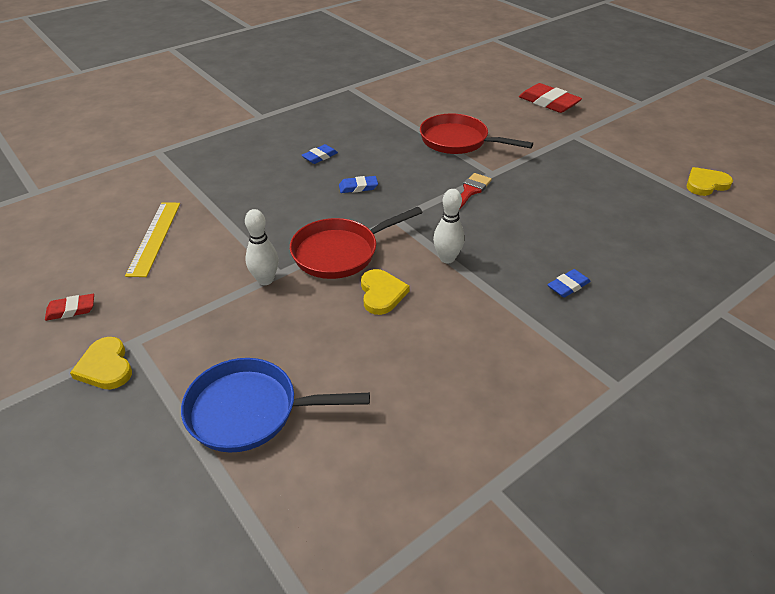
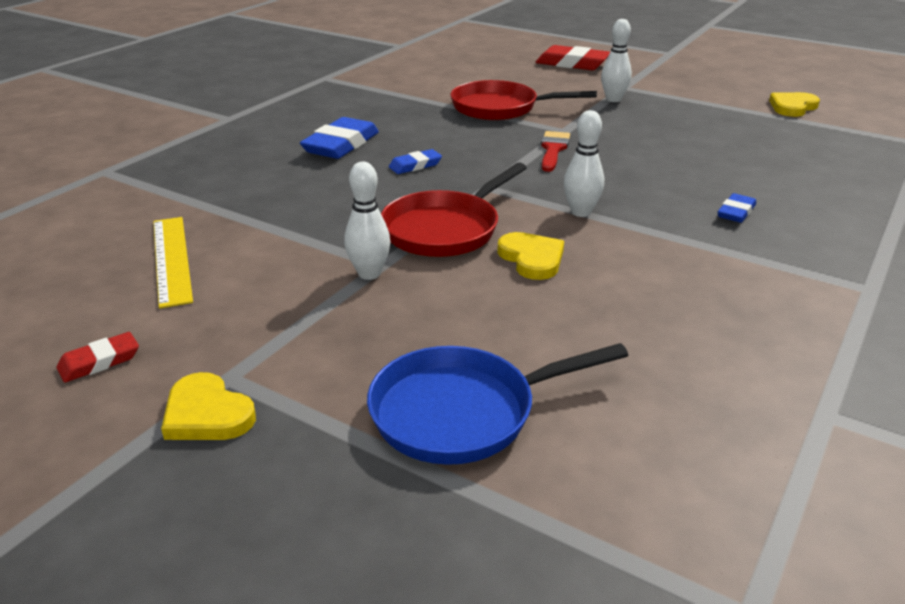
camera: 20 degrees left, 10 degrees down
blue eraser [301,144,338,164] -> blue eraser [300,117,379,159], size x1.85
none -> white bowling pin [601,19,632,102]

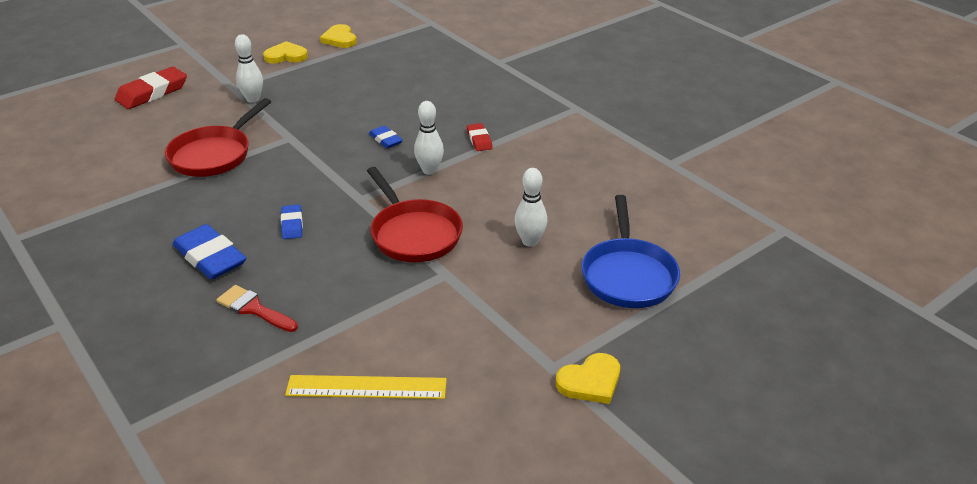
camera: 70 degrees left, 5 degrees up
red eraser [57,332,139,382] -> red eraser moved to [467,123,493,151]
white bowling pin [344,162,390,280] -> white bowling pin moved to [514,168,548,247]
yellow heart [497,232,564,280] -> yellow heart moved to [263,41,308,64]
red brush [541,131,570,172] -> red brush moved to [216,285,298,332]
blue eraser [718,193,756,223] -> blue eraser moved to [369,126,403,148]

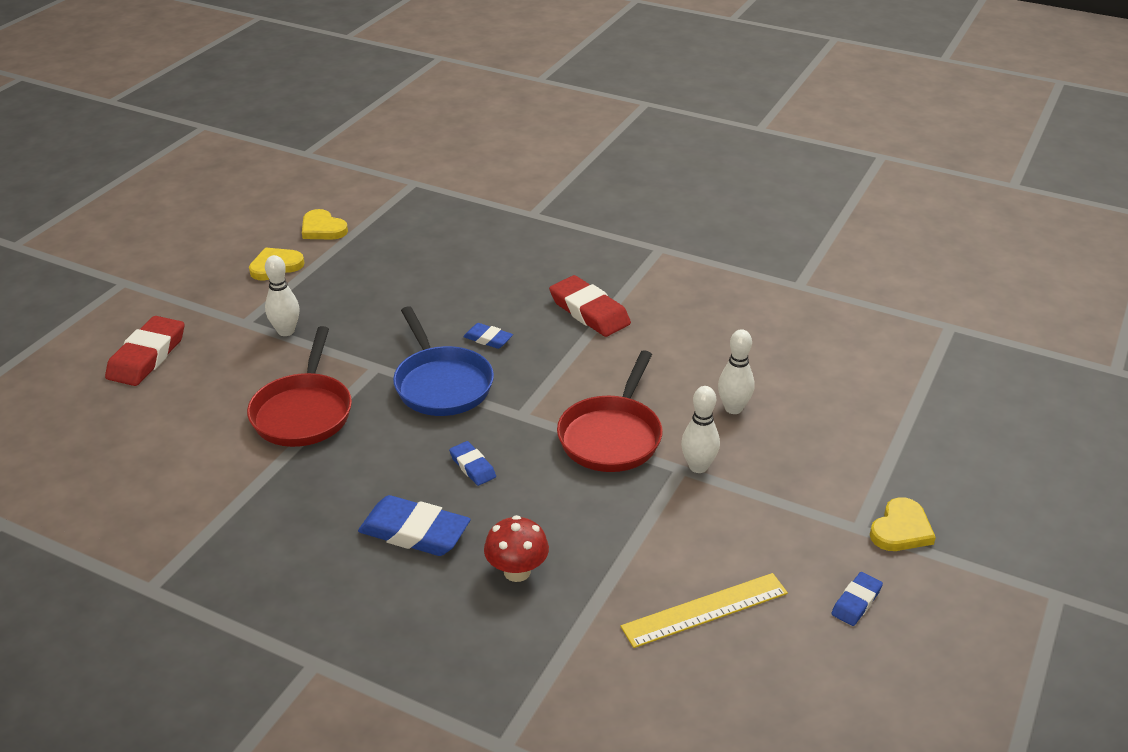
camera: 25 degrees left, 0 degrees up
red brush [216,285,298,332] -> red mushroom [484,515,549,582]
red pan [367,167,463,262] -> red pan turned 75 degrees clockwise [557,350,663,472]
white bowling pin [414,101,444,175] -> white bowling pin moved to [681,386,720,473]
red eraser [467,123,493,151] -> red eraser [549,275,631,337], size x1.85
blue pan [582,195,680,308] -> blue pan moved to [393,306,494,416]
none -> blue eraser [831,572,883,626]

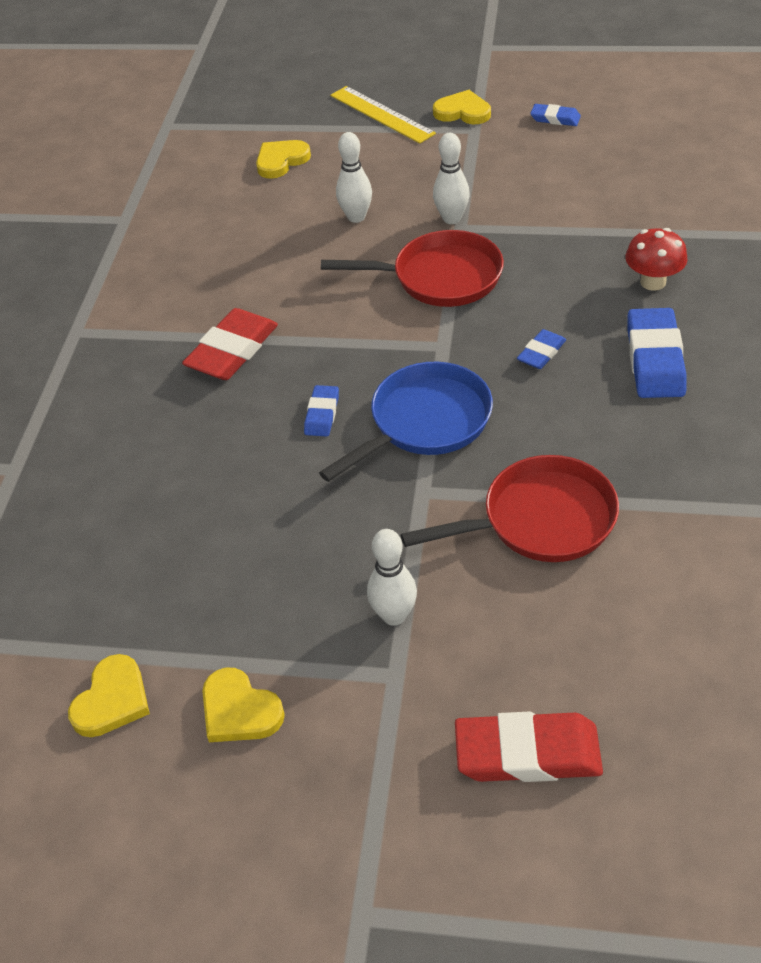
camera: 105 degrees left, 10 degrees up
yellow ruler [620,573,788,648] -> yellow ruler moved to [330,86,436,144]
none -> yellow heart [256,140,311,179]

